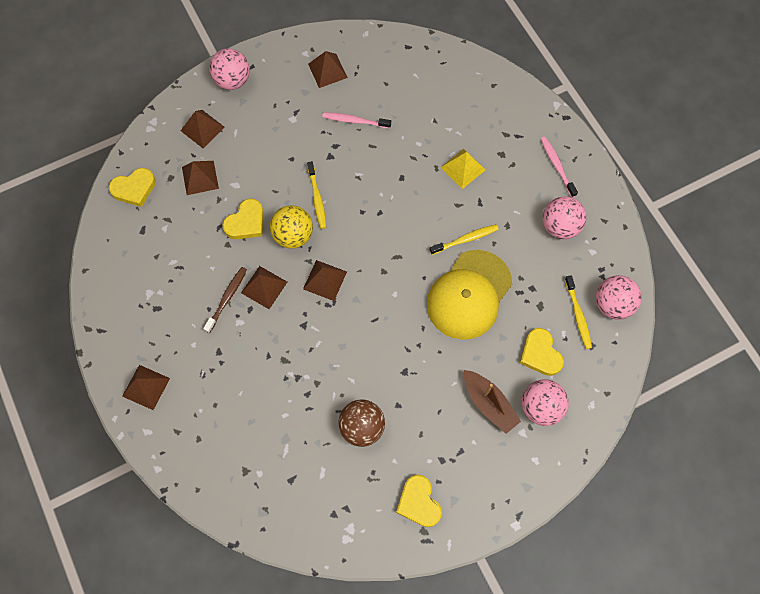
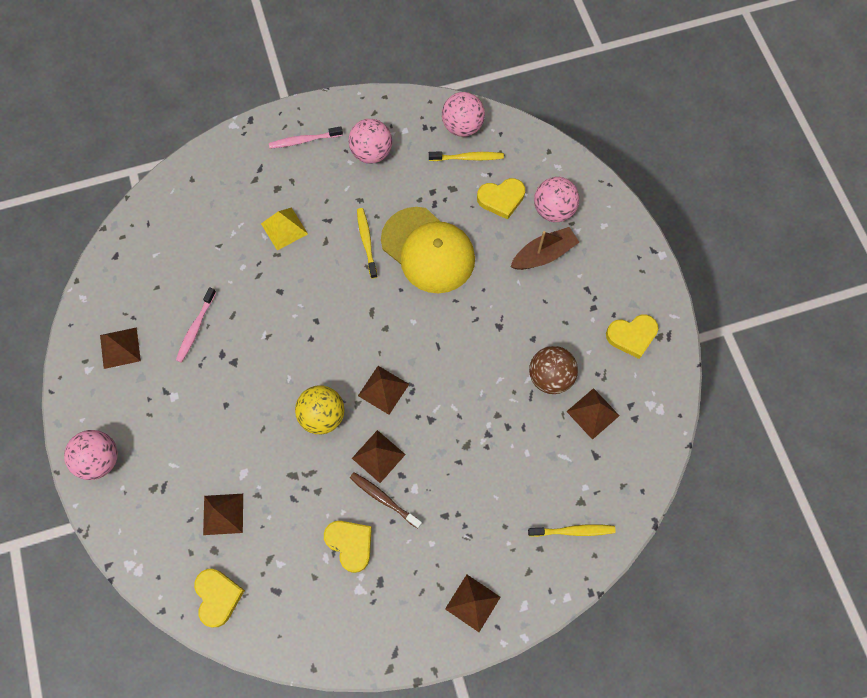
camera: 80 degrees left, 0 degrees up
brown pyramid [181,110,225,148] -> brown pyramid moved to [566,388,620,440]
yellow heart [222,199,264,239] -> yellow heart moved to [324,521,372,573]
yellow toothbrush [307,161,326,229] -> yellow toothbrush moved to [528,524,616,537]

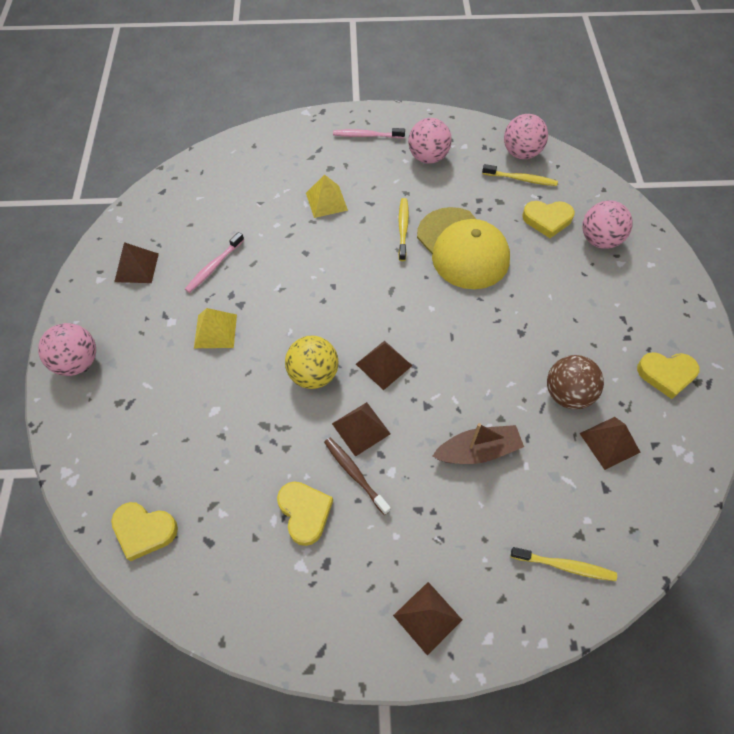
camera: 15 degrees right, 10 degrees down
yellow heart [194,569,245,627] -> yellow heart turned 105 degrees clockwise [111,502,178,561]
brown pyramid [203,494,243,535] -> none
brown boat [510,227,579,270] -> brown boat moved to [432,423,524,464]
none -> yellow pyramid [194,308,237,348]

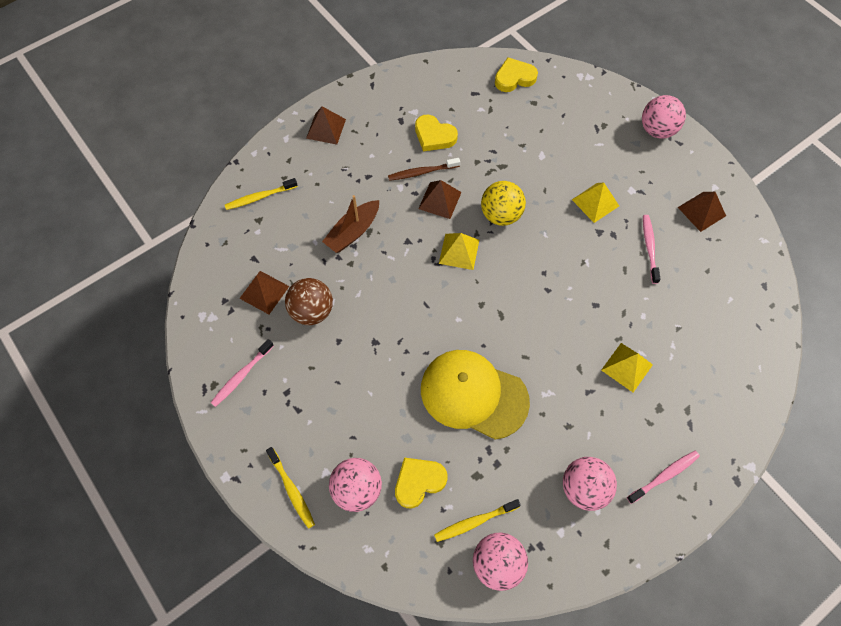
camera: 145 degrees right, 5 degrees up
brown toothbrush [324,438,391,515] -> brown toothbrush turned 150 degrees clockwise [388,158,460,181]
brown pyramid [356,341,412,390] -> yellow pyramid [439,233,479,270]
yellow toothbrush [398,198,409,261] -> yellow toothbrush moved to [266,447,315,529]
yellow heart [637,352,699,399] -> pink toothbrush [211,339,274,407]

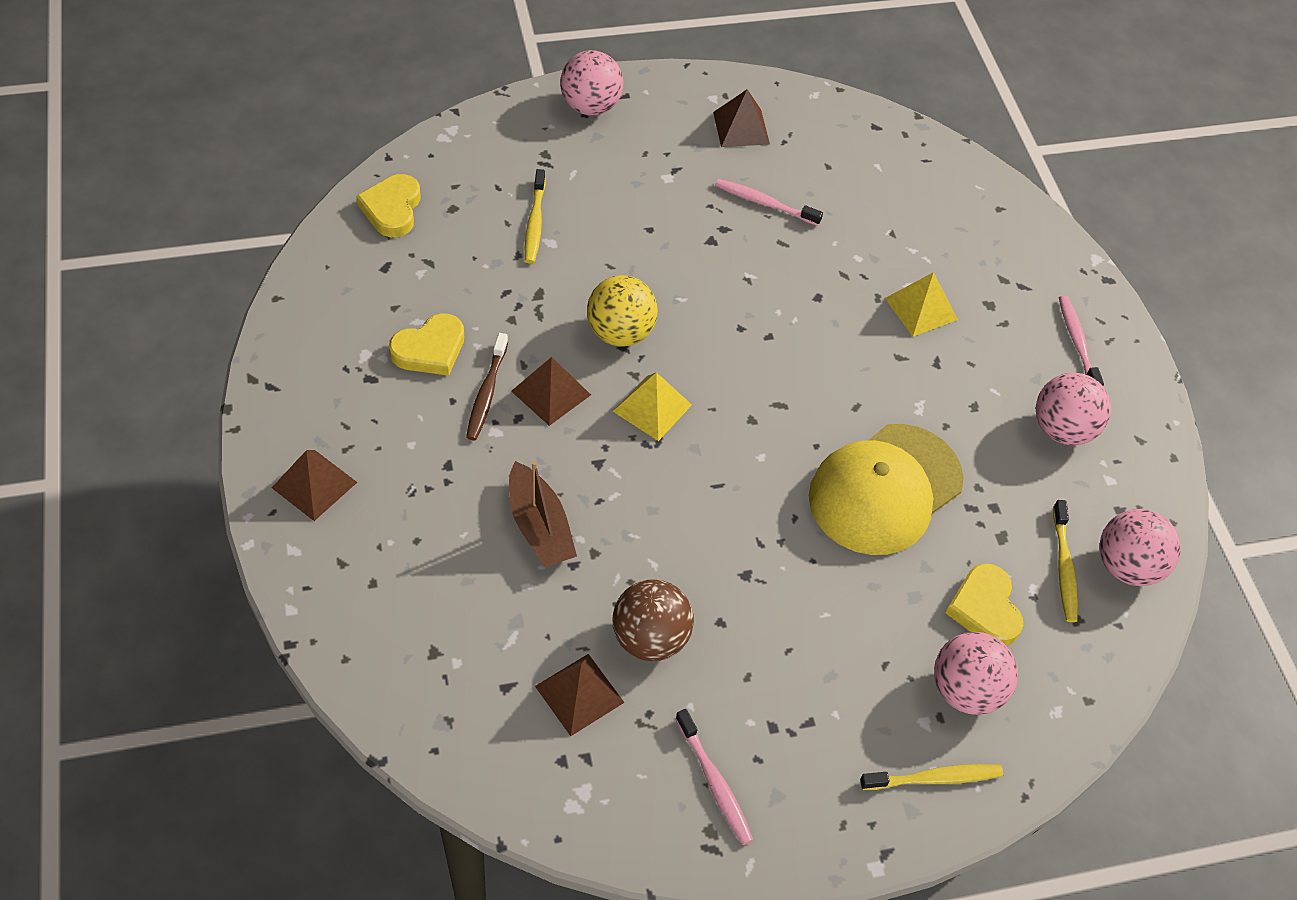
camera: 70 degrees left, 10 degrees down
yellow toothbrush [225,178,298,210] -> yellow toothbrush moved to [525,169,545,264]
yellow pyramid [572,182,619,223] -> none

